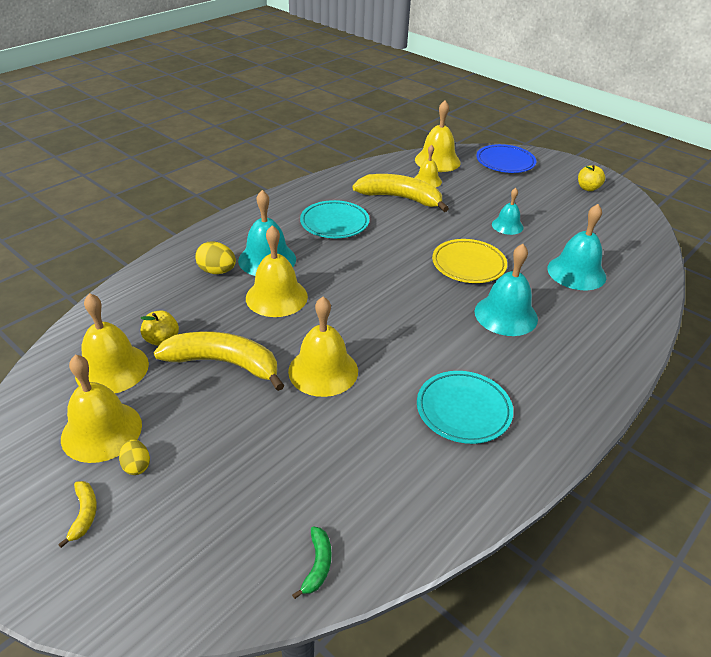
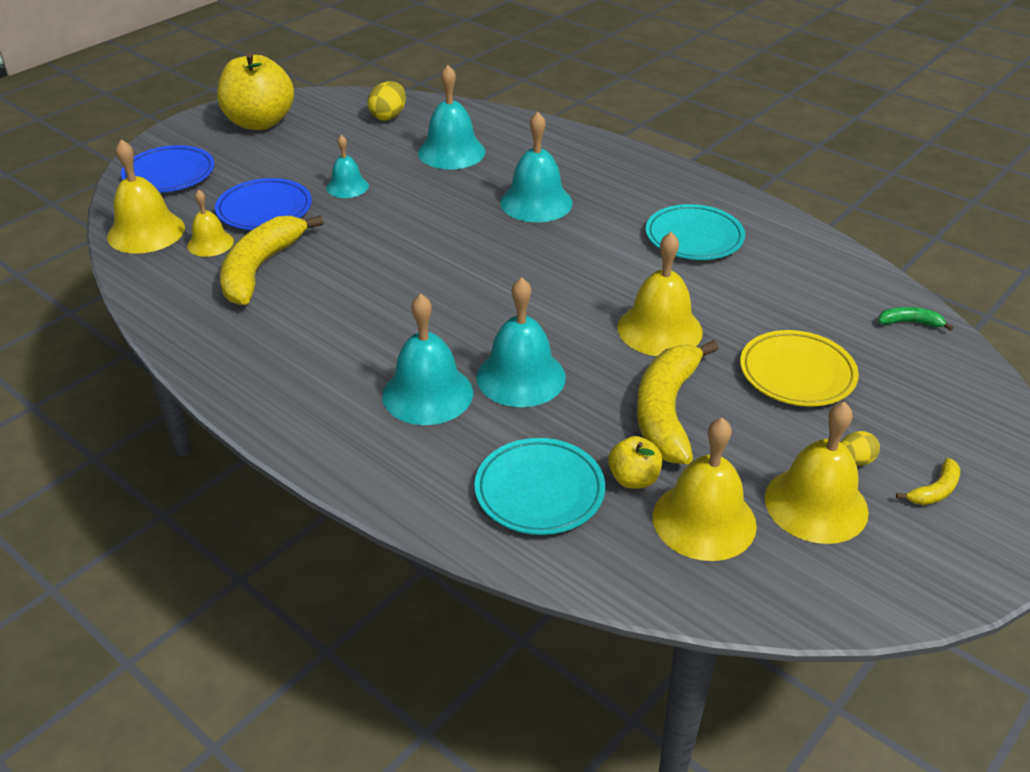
camera: 90 degrees left, 0 degrees up
yellow banana [58,481,97,548] -> yellow banana turned 150 degrees clockwise [896,458,960,505]
yellow egg [195,241,236,274] -> yellow egg moved to [367,81,406,121]
yellow bell [246,225,308,317] -> turquoise bell [476,277,566,407]
turquoise plate [300,200,369,238] -> turquoise plate moved to [474,438,605,535]
yellow plate [432,239,507,283] -> yellow plate moved to [740,330,859,406]
yellow apple [578,165,605,191] -> yellow apple [217,53,294,130], size x2.12
none -> blue plate [215,178,312,230]

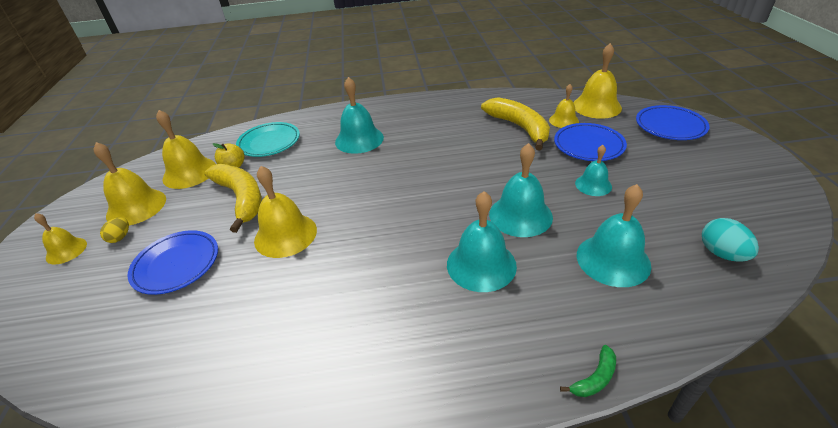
camera: 135 degrees right, 0 degrees up
yellow apple [217,53,294,130] -> none
yellow egg [367,81,406,121] -> turquoise egg [702,218,759,262]
turquoise bell [476,277,566,407] -> turquoise bell moved to [489,143,553,237]
turquoise plate [646,204,745,260] -> none
yellow plate [740,330,859,406] -> blue plate [127,230,218,295]
green banana [878,307,954,331] -> green banana moved to [560,345,616,397]
yellow banana [896,458,960,505] -> yellow bell [34,213,87,265]

